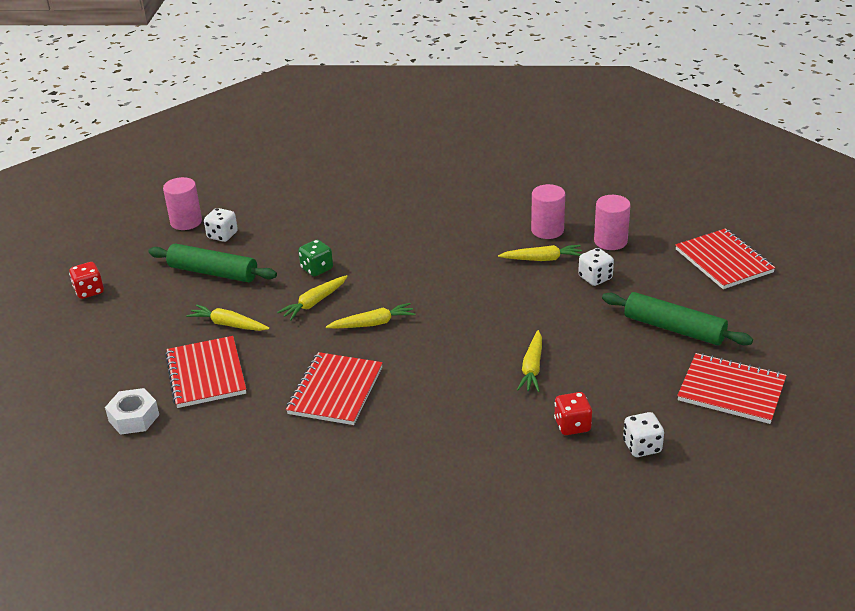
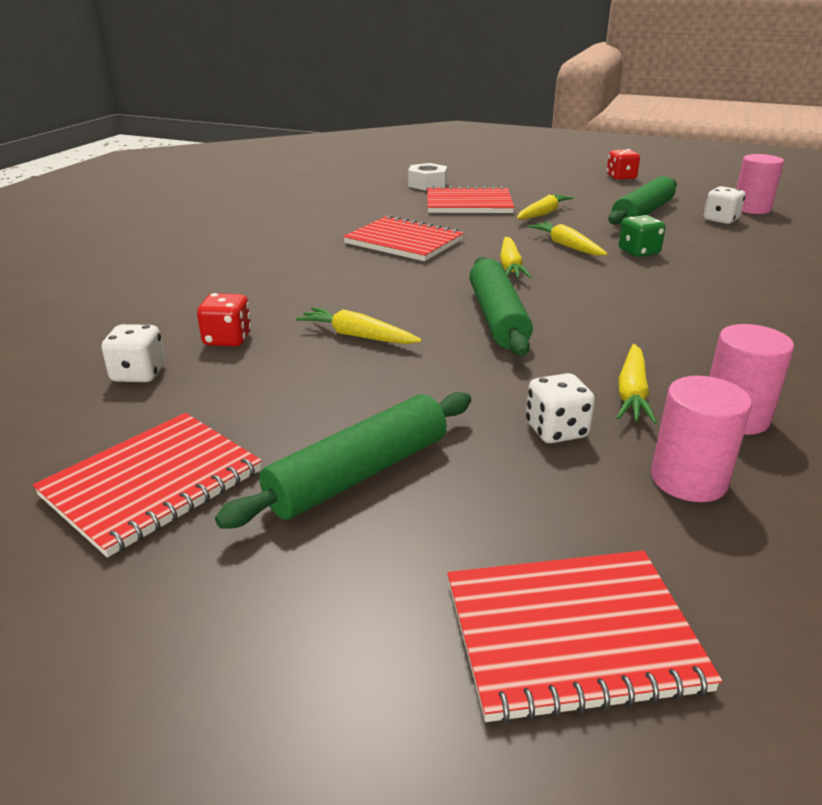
camera: 105 degrees right, 5 degrees down
none -> green rolling pin [469,257,533,356]

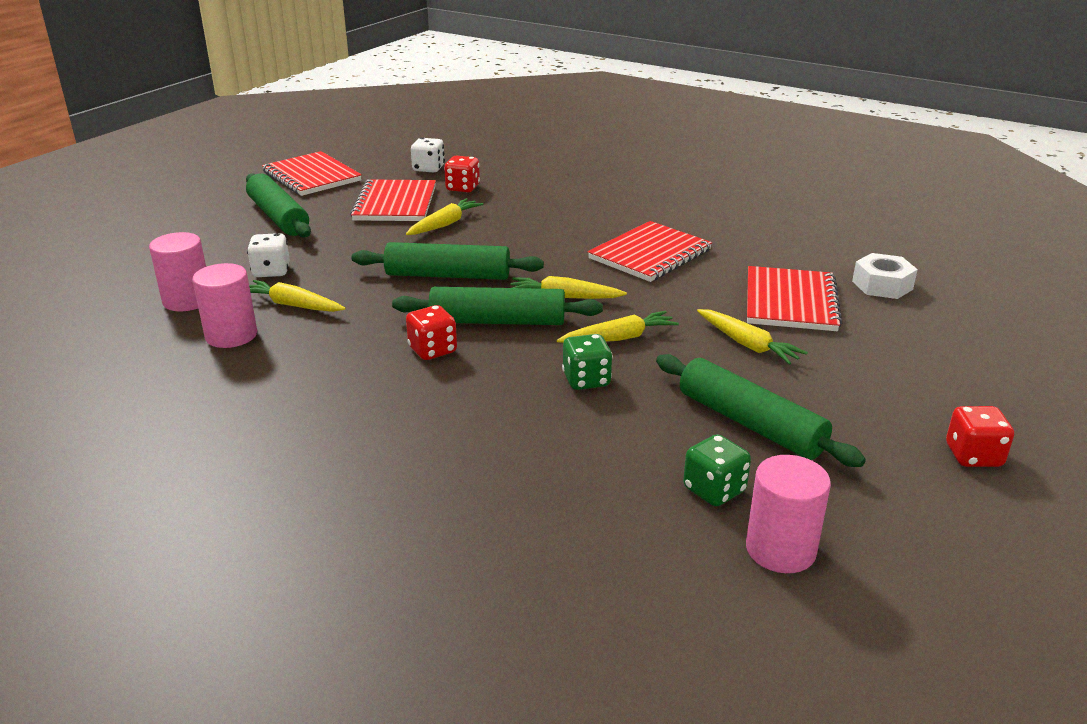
camera: 100 degrees right, 0 degrees up
red notebook [447,551,722,724] -> red notebook moved to [350,179,436,221]
white dice [704,186,745,224] -> green dice [683,434,751,506]
none -> green rolling pin [392,287,603,325]
none -> red dice [406,305,457,360]

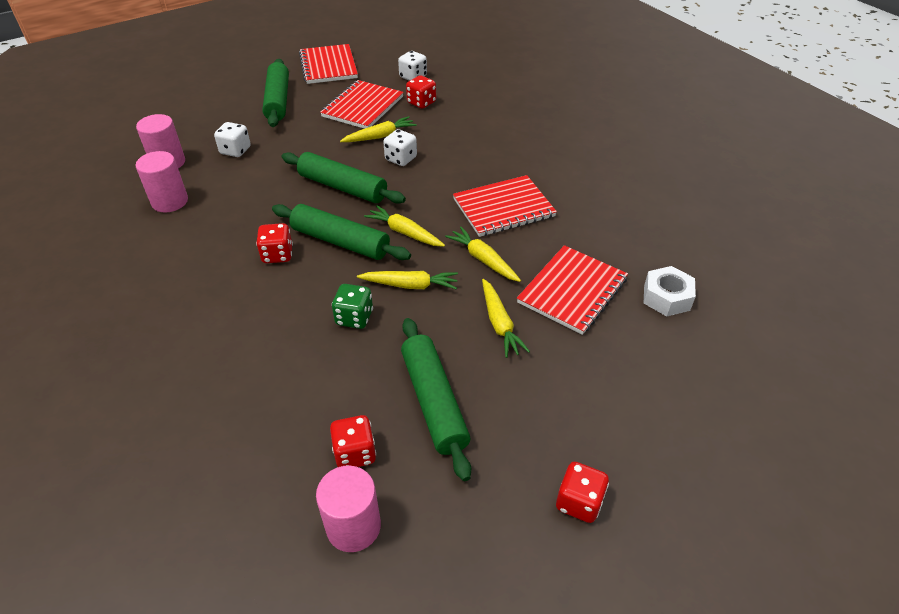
camera: 25 degrees right, 15 degrees up
yellow carrot [249,280,346,312] -> yellow carrot moved to [445,227,521,282]
green dice [683,434,751,506] -> red dice [330,415,376,467]
none -> white dice [383,129,417,166]

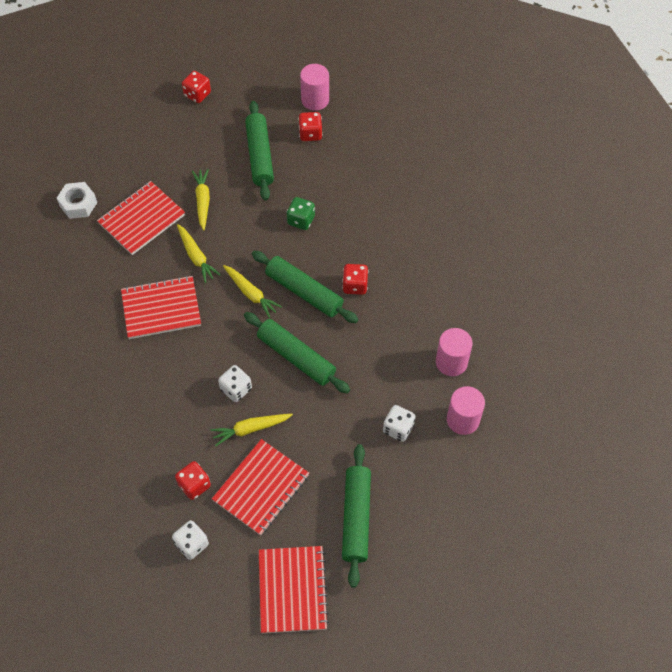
camera: 170 degrees left, 15 degrees up
yellow carrot [357,271,458,289] -> none

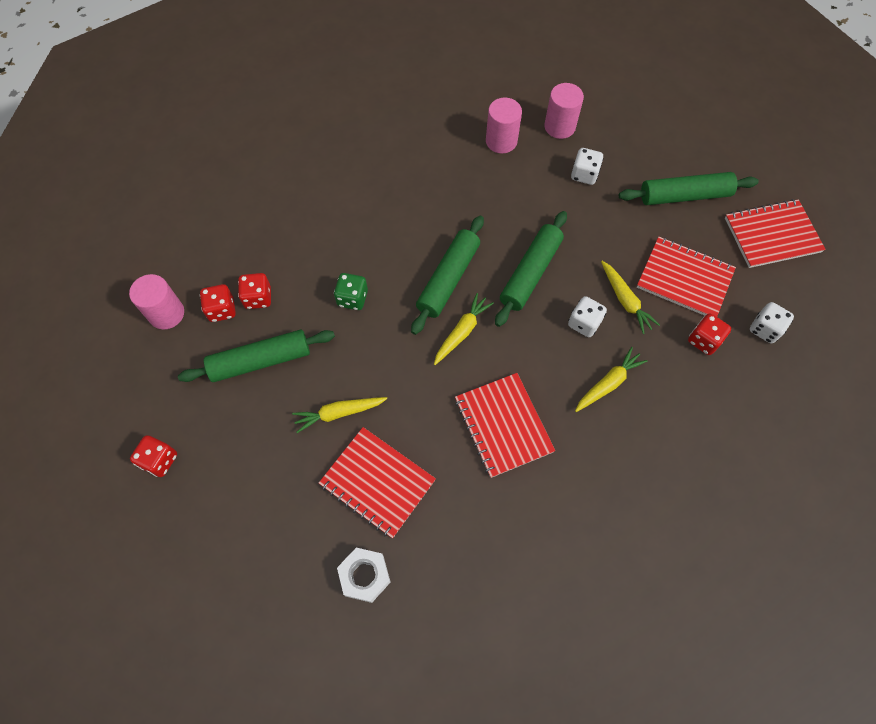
camera: 100 degrees left, 5 degrees up
yellow carrot [177,224,220,283] -> yellow carrot moved to [575,347,647,412]
red dice [342,264,369,295] -> red dice moved to [238,273,271,309]

